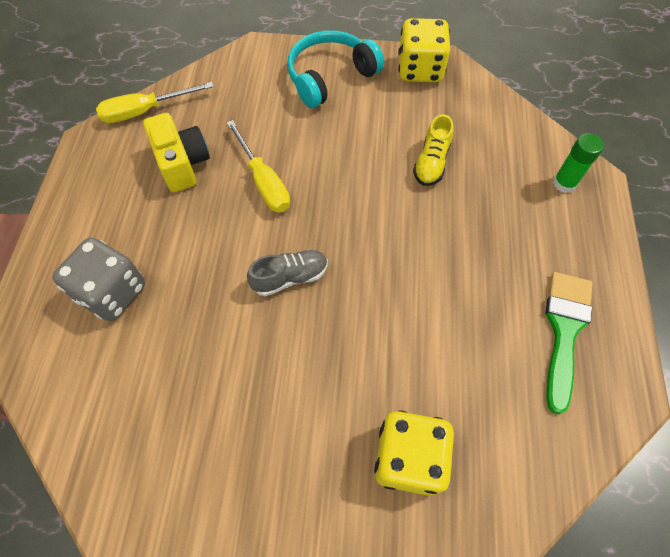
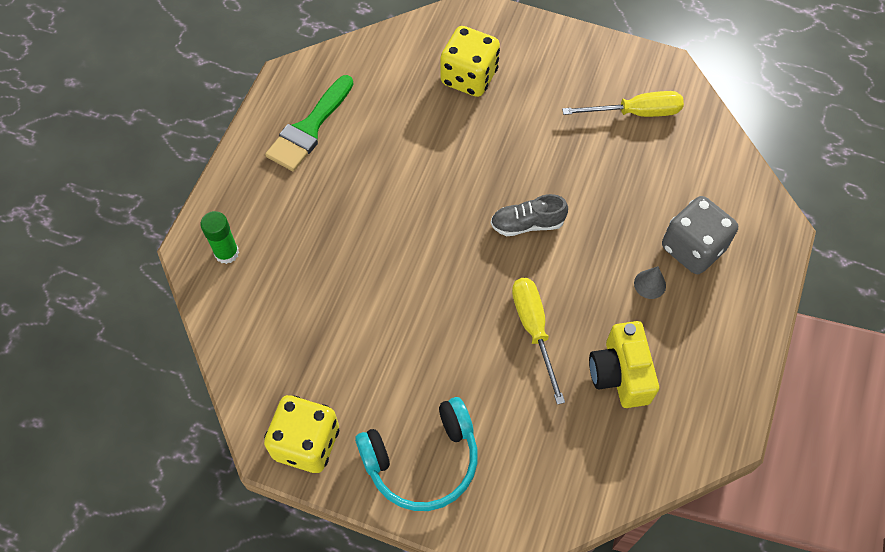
camera: 165 degrees left, 0 degrees up
yellow screwdriver [96,82,214,123] -> yellow screwdriver moved to [562,91,684,117]
yellow shoe [413,114,454,186] -> none
none -> grey cone [634,266,666,299]

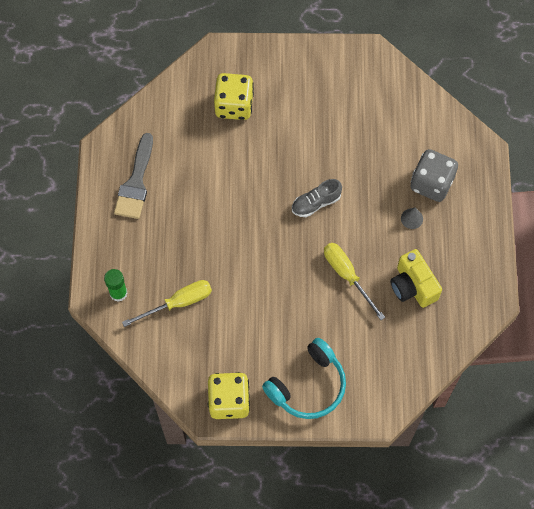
camera: 20 degrees left, 5 degrees up
green brush [265,75,353,171] -> grey brush [114,133,153,219]
yellow screwdriver [562,91,684,117] -> yellow screwdriver moved to [122,280,212,327]

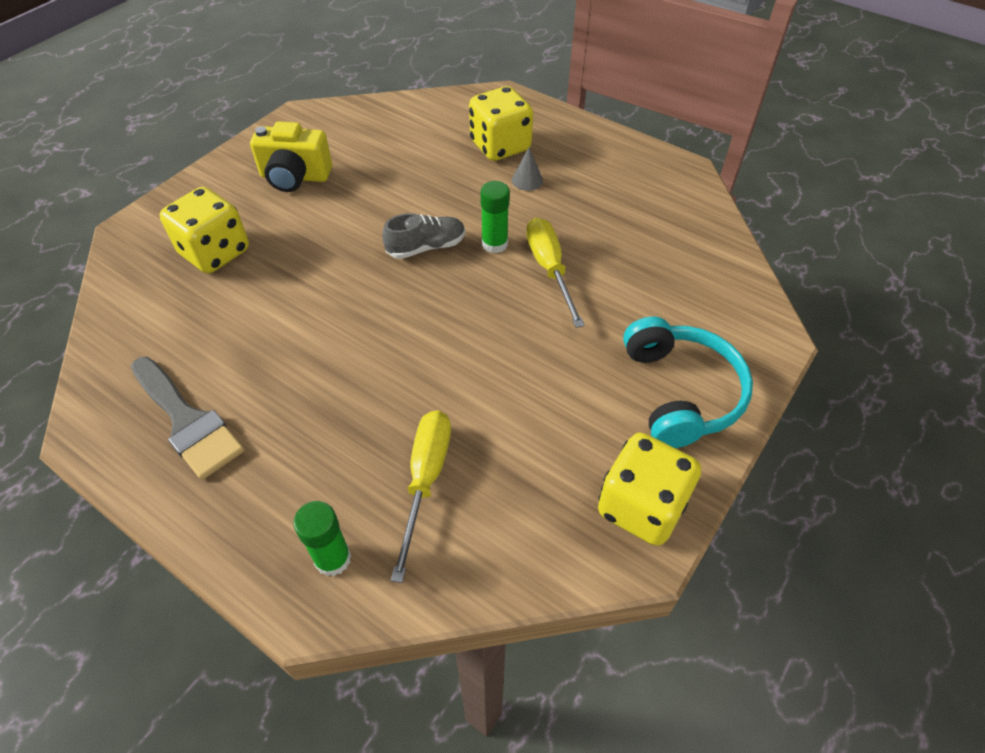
camera: 55 degrees left, 15 degrees down
grey shoe [292,179,342,217] -> grey shoe turned 120 degrees counterclockwise [382,213,465,259]
yellow screwdriver [324,243,385,320] -> yellow screwdriver turned 75 degrees clockwise [526,218,585,328]
yellow camera [390,249,442,308] -> yellow camera moved to [250,121,332,192]
grey dice [410,149,458,202] -> yellow dice [469,86,533,161]
none -> green glue stick [480,181,510,253]

